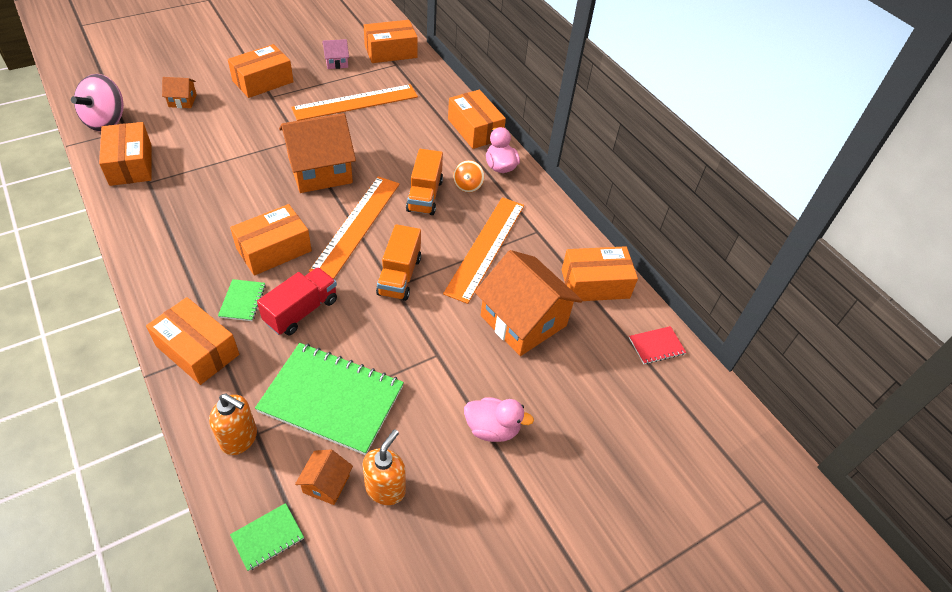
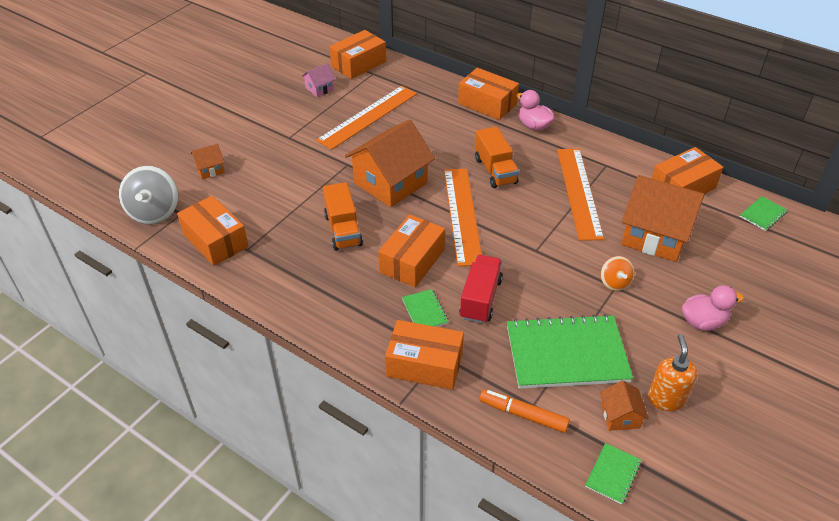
camera: 20 degrees left, 5 degrees down
pink spinning top [71,74,124,131] -> grey spinning top [119,166,178,224]
orange soap dispenser [209,394,257,455] -> orange marker [479,389,570,433]
orange box [228,44,294,98] -> none
orange truck [376,224,421,301] -> orange truck moved to [323,182,363,251]
orange spinning top [453,160,484,192] -> orange spinning top moved to [601,256,635,291]
red notebook [629,326,686,364] -> green notebook [740,196,788,231]

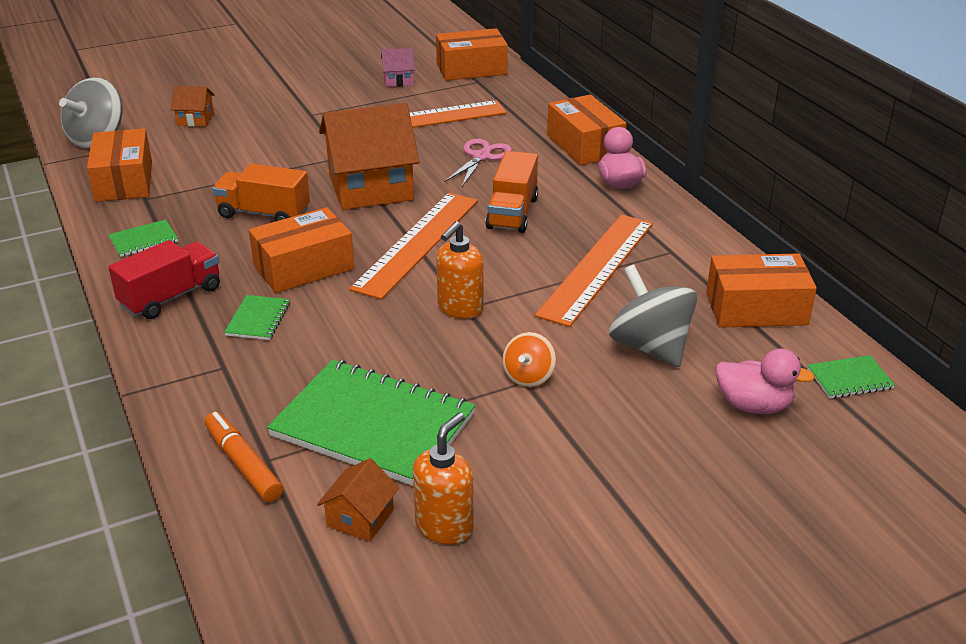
camera: 30 degrees right, 10 degrees down
orange truck [323,182,363,251] -> orange truck turned 90 degrees clockwise [212,163,310,222]
orange box [385,320,464,390] -> none
red truck [459,255,503,324] -> red truck moved to [108,240,220,319]
green notebook [585,443,642,505] -> green notebook moved to [108,219,178,257]
orange house [621,175,704,262] -> grey spinning top [609,265,697,367]
pink duck [682,285,744,331] -> pink duck moved to [716,348,815,414]
none -> orange soap dispenser [436,221,484,319]
none -> pink scissors [445,139,512,186]

